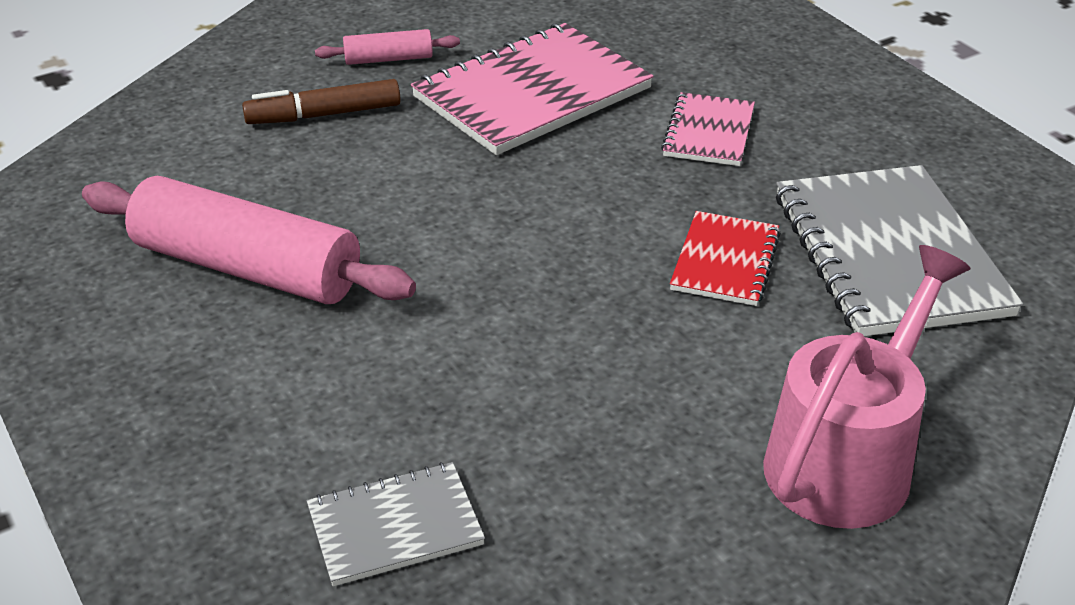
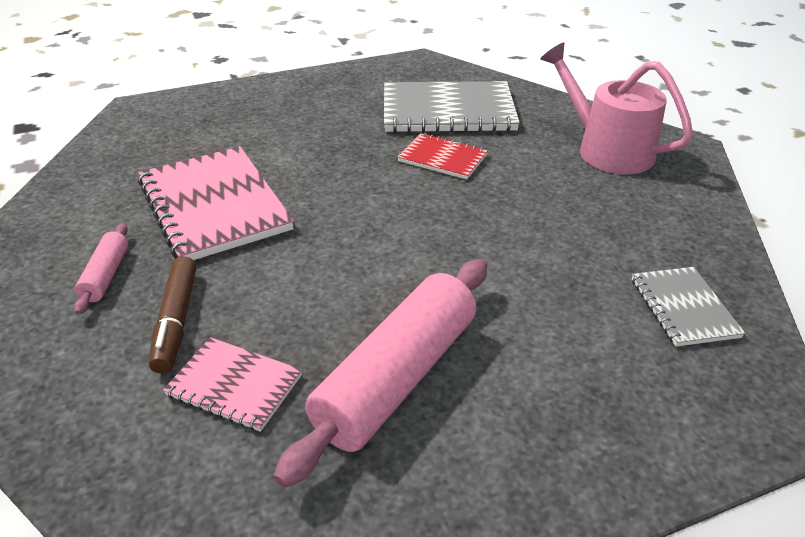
camera: 80 degrees left, 0 degrees up
pink notebook [661,92,755,166] -> pink notebook moved to [163,337,302,432]

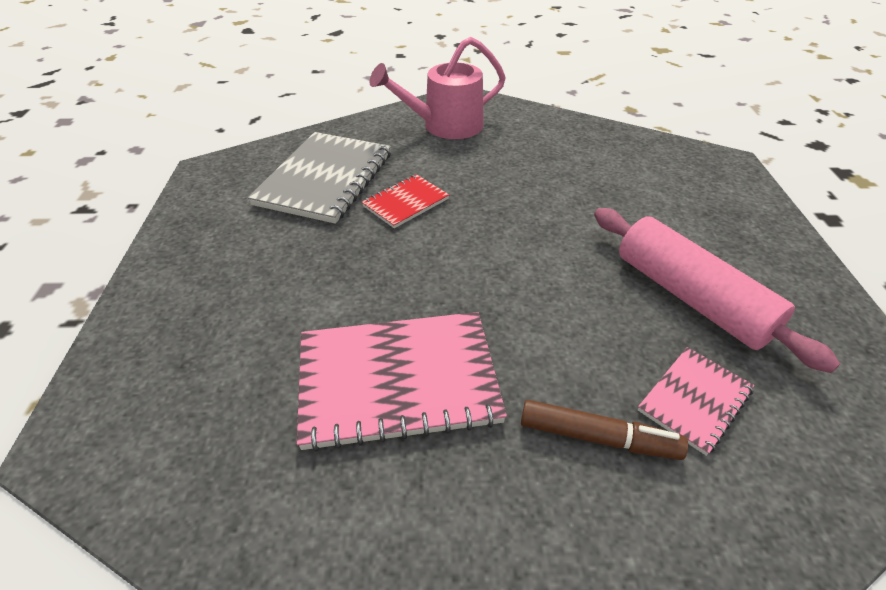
camera: 70 degrees left, 5 degrees up
pink rolling pin [74,223,128,315] -> none
grey notebook [632,267,745,347] -> none

